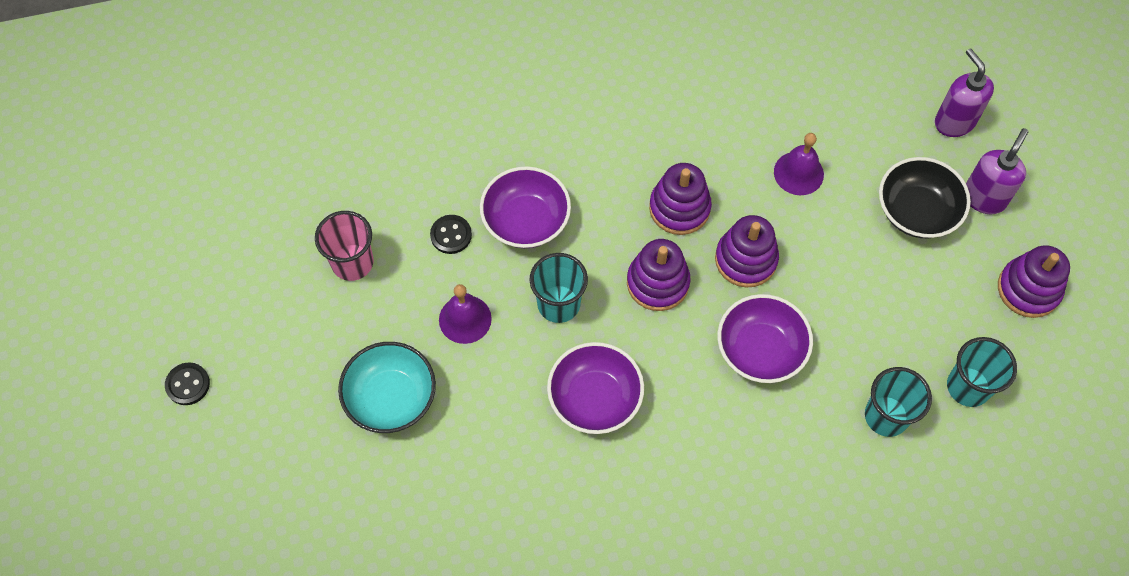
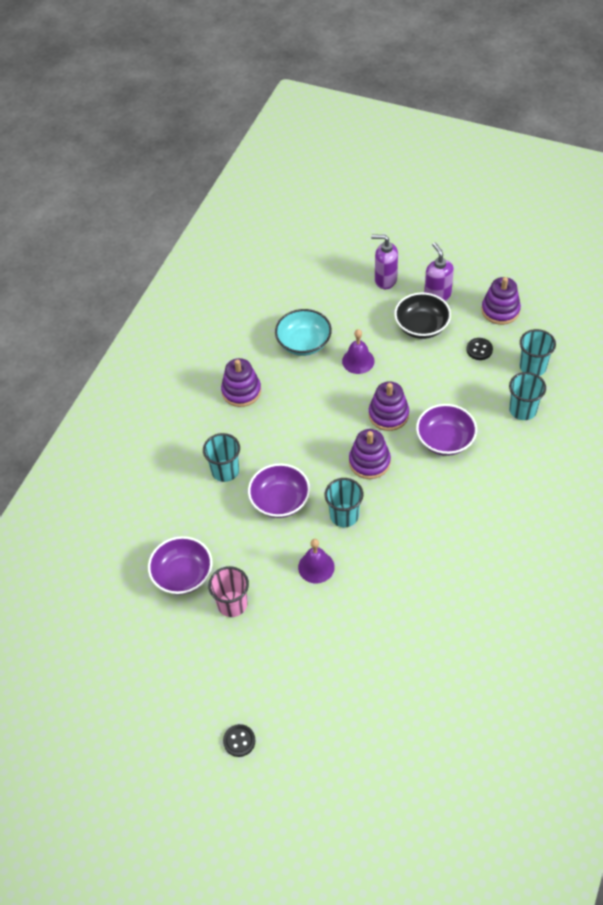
camera: 50 degrees left, 10 degrees down
turquoise bowl [338,342,436,433] -> turquoise bowl moved to [275,309,332,356]
black button [430,215,472,254] -> black button moved to [466,338,493,360]
purple bowl [547,342,644,434] -> purple bowl moved to [148,536,213,595]
purple stacking toy [649,163,712,235] -> purple stacking toy moved to [221,358,261,407]
none -> turquoise cup [203,433,240,482]

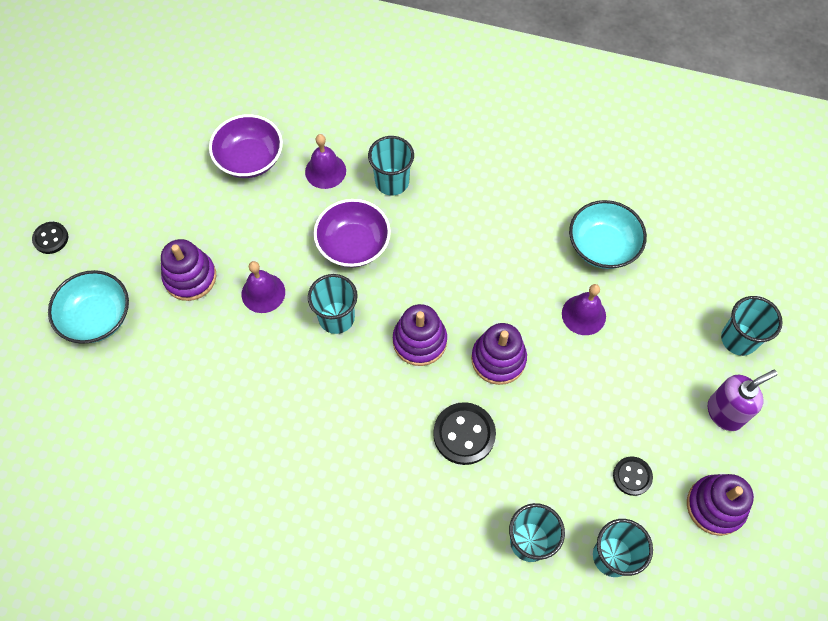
camera: 80 degrees right, 10 degrees up
pink cup [208,566,249,617] -> none
purple stacking toy [221,358,261,407] -> purple stacking toy moved to [161,239,216,301]
purple soap dispenser [371,235,398,289] -> turquoise cup [721,296,783,356]
black bowl [394,292,451,339] -> none
purple bowl [416,404,477,456] -> black button [433,402,496,465]
none -> turquoise bowl [48,270,129,344]
none -> purple bell [305,134,346,189]

